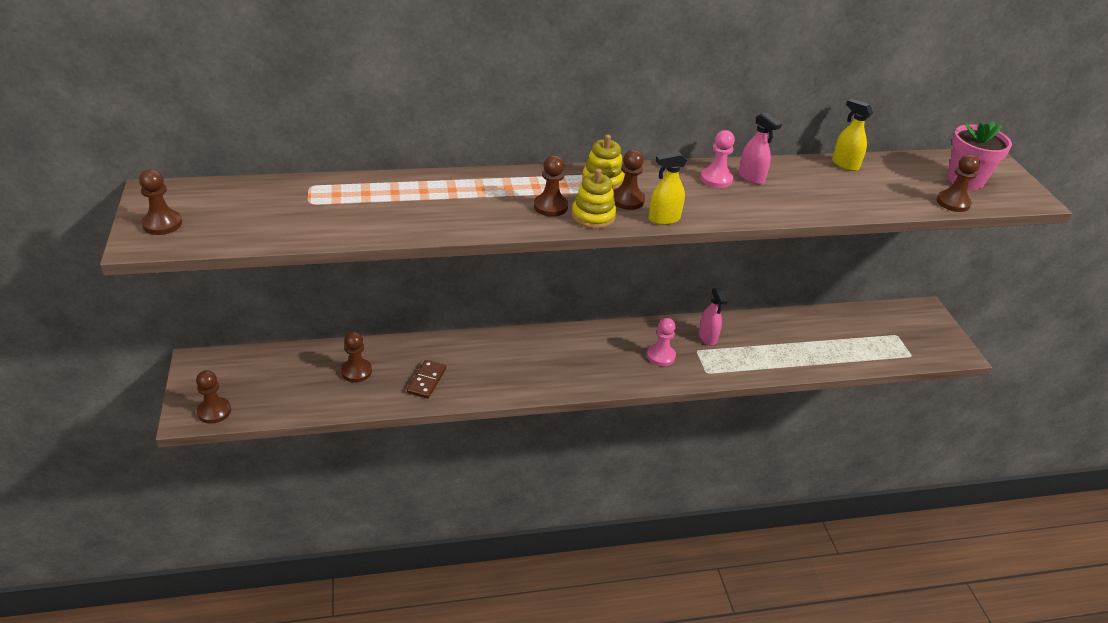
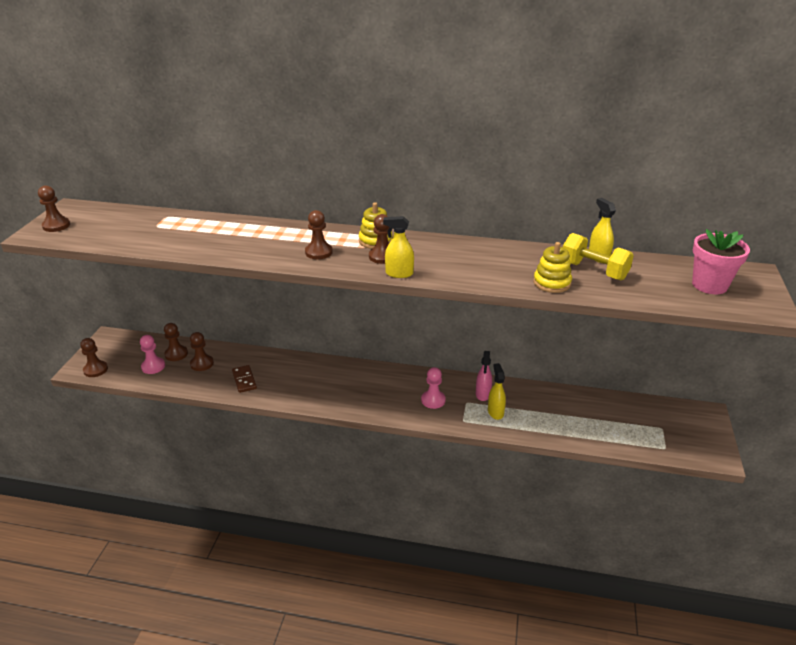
camera: 25 degrees right, 5 degrees down
brown domino [407,360,446,399] -> brown domino turned 60 degrees counterclockwise [232,365,257,393]
yellow stacking toy [571,169,616,229] -> yellow stacking toy moved to [533,242,572,293]
pink pawn [701,130,735,188] -> pink pawn moved to [140,335,165,374]
pink spray bottle [739,112,782,185] -> none
brown pawn [937,154,980,212] -> brown pawn moved to [164,323,188,361]
none -> yellow spray bottle [488,363,506,420]
none -> yellow dumbbell [563,233,634,280]

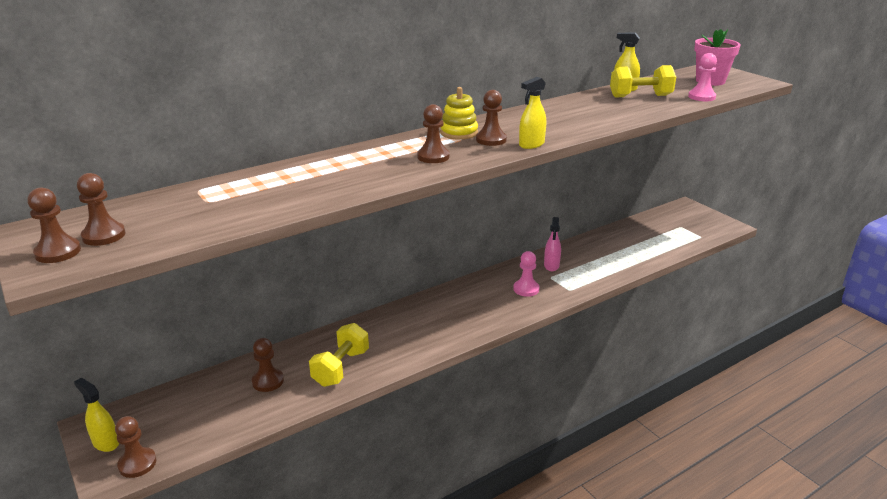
camera: 45 degrees left, 5 degrees down
pink pawn [140,335,165,374] -> pink pawn moved to [688,53,717,101]
brown pawn [164,323,188,361] -> brown pawn moved to [77,173,125,246]
brown domino [232,365,257,393] -> yellow dumbbell [309,323,369,387]
pink spray bottle [476,351,492,401] -> pink spray bottle turned 45 degrees clockwise [544,217,561,271]
yellow spray bottle [488,363,506,420] -> yellow spray bottle moved to [74,378,119,452]
yellow stacking toy [533,242,572,293] -> none

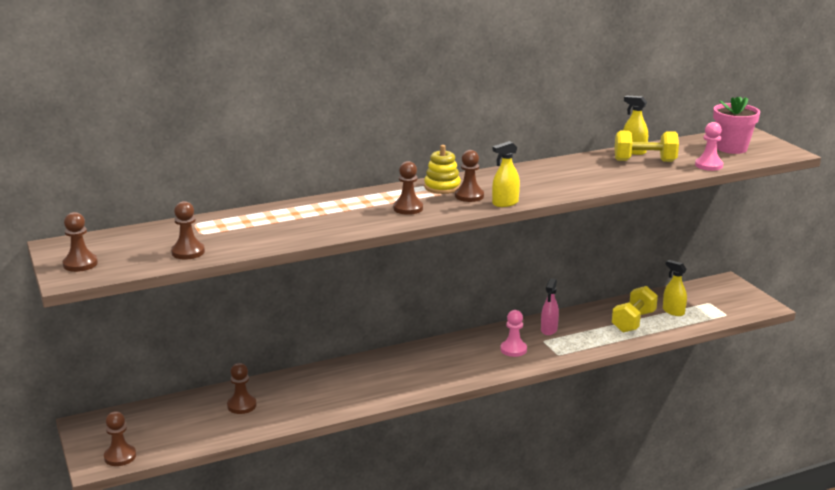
camera: 10 degrees right, 5 degrees down
yellow spray bottle [74,378,119,452] -> yellow spray bottle moved to [663,260,687,316]
brown pawn [77,173,125,246] -> brown pawn moved to [171,201,205,259]
yellow dumbbell [309,323,369,387] -> yellow dumbbell moved to [612,286,658,333]

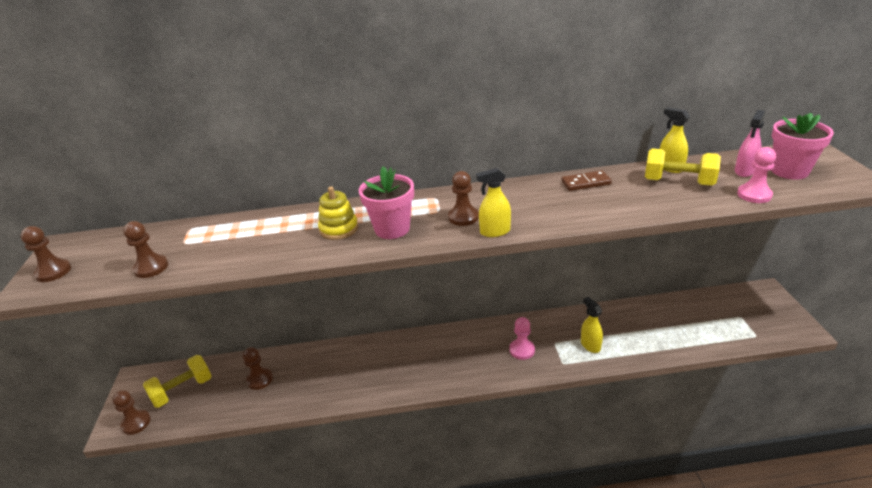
camera: 20 degrees right, 10 degrees up
brown pawn [393,161,423,215] -> pink flower pot [359,166,414,239]
yellow stacking toy [424,145,461,194] -> yellow stacking toy moved to [318,187,358,240]
pink spray bottle [541,278,559,335] -> pink spray bottle moved to [735,110,765,177]
yellow dumbbell [612,286,658,333] -> yellow dumbbell moved to [143,355,212,408]
yellow spray bottle [663,260,687,316] -> yellow spray bottle moved to [581,297,603,353]
none -> brown domino [561,170,612,191]

